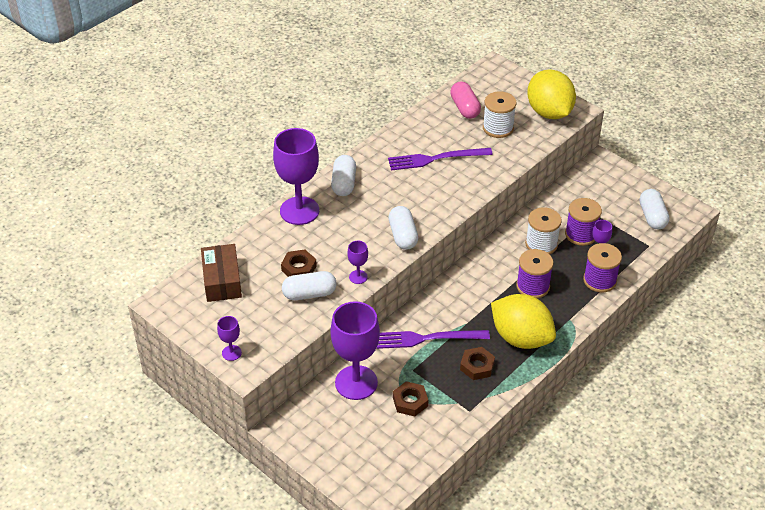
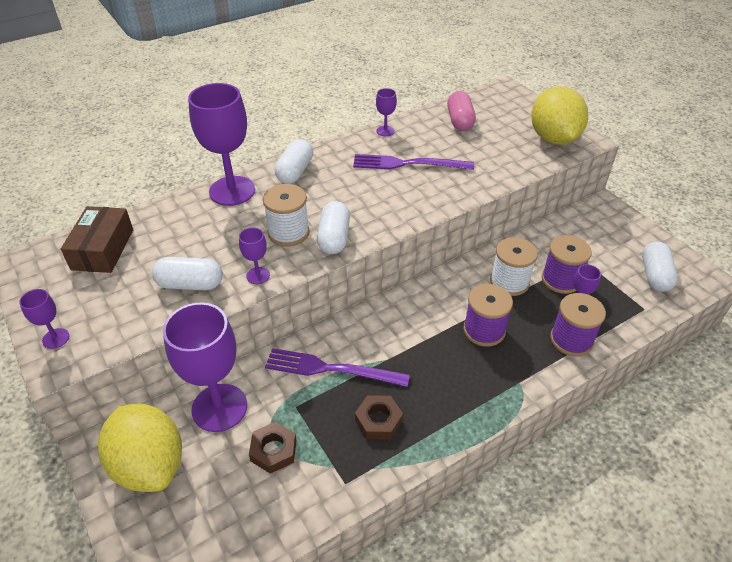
camera: 15 degrees right, 0 degrees up
brown nut [281,250,317,277] -> none
white spool [483,91,516,138] -> white spool moved to [263,184,309,247]
yellow lemon [491,294,556,349] -> yellow lemon moved to [98,404,182,492]
none -> purple goblet [376,88,397,136]

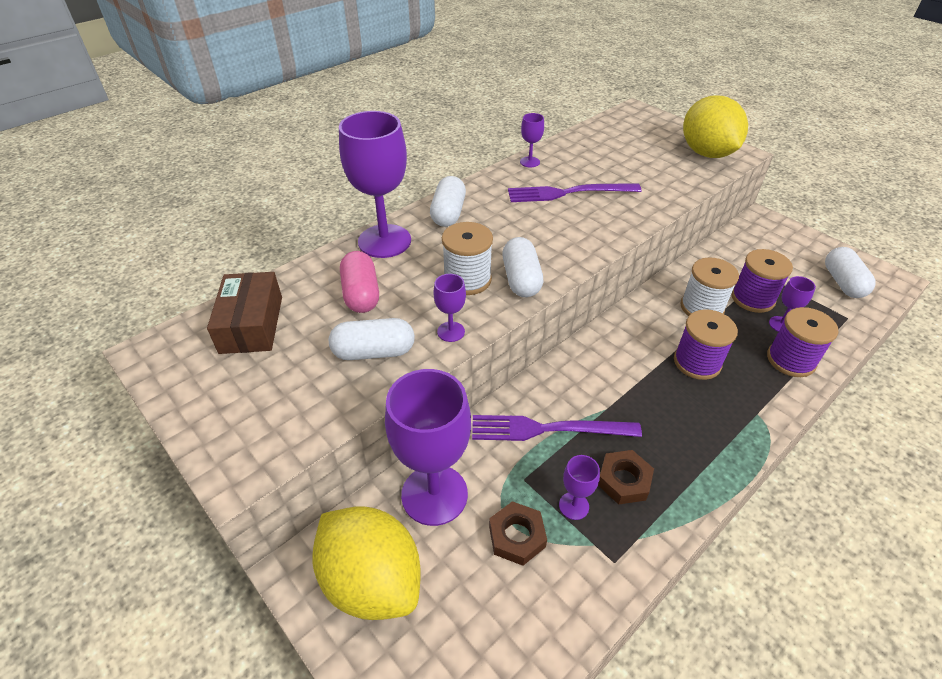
camera: 10 degrees left, 0 degrees up
purple goblet [19,289,69,349] -> purple goblet moved to [559,455,600,520]
pink capsule [447,91,476,131] -> pink capsule moved to [340,251,379,313]

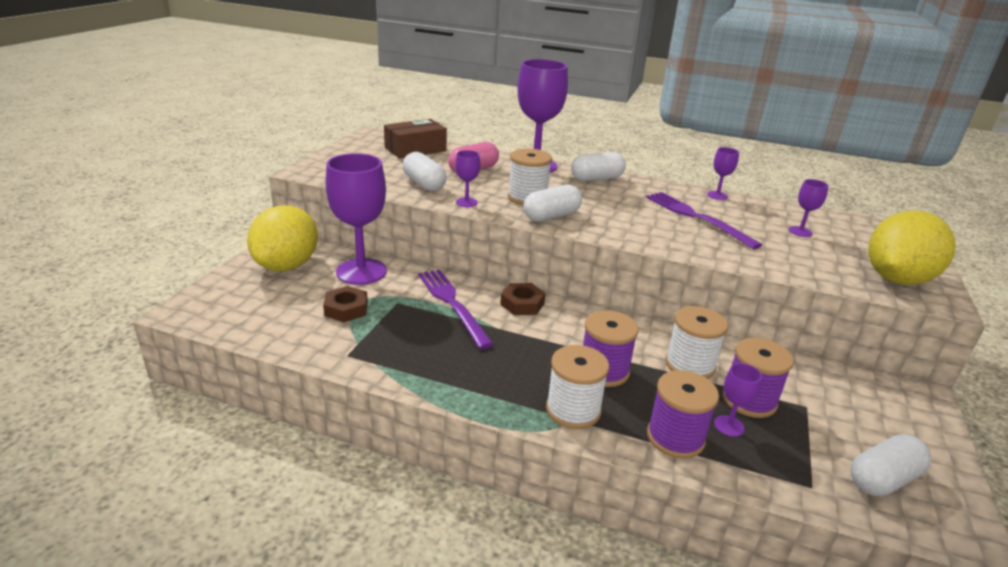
camera: 60 degrees right, 15 degrees down
purple goblet [559,455,600,520] -> purple goblet moved to [789,179,829,237]
brown nut [598,450,654,505] -> brown nut moved to [500,283,546,315]
none -> white spool [546,345,609,429]

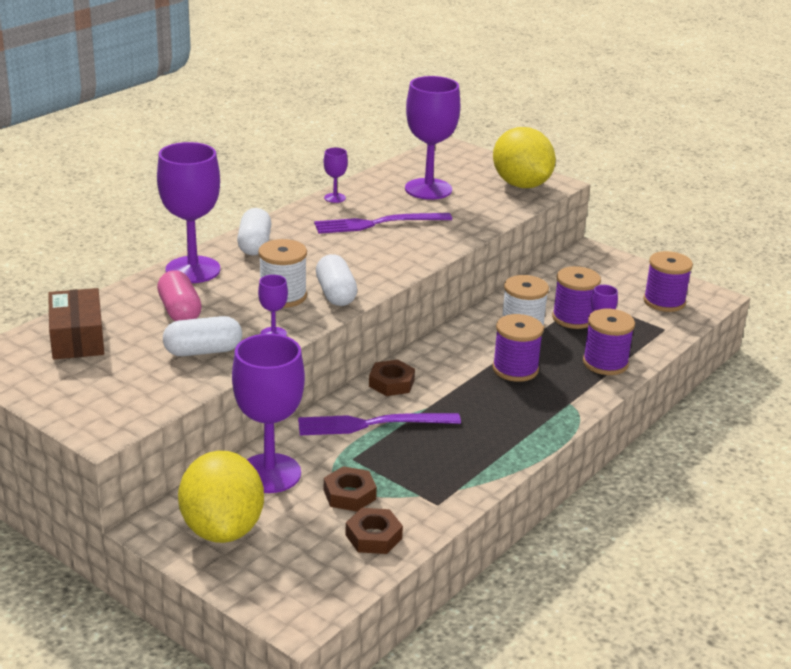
camera: 70 degrees left, 0 degrees up
yellow lemon [247,205,318,271] -> yellow lemon turned 45 degrees clockwise [178,451,264,543]
white spool [546,345,609,429] -> none
purple goblet [789,179,829,237] -> purple goblet [405,76,460,200], size x2.24
white capsule [850,434,931,496] -> purple spool [643,251,693,312]
none -> brown nut [345,508,403,554]

